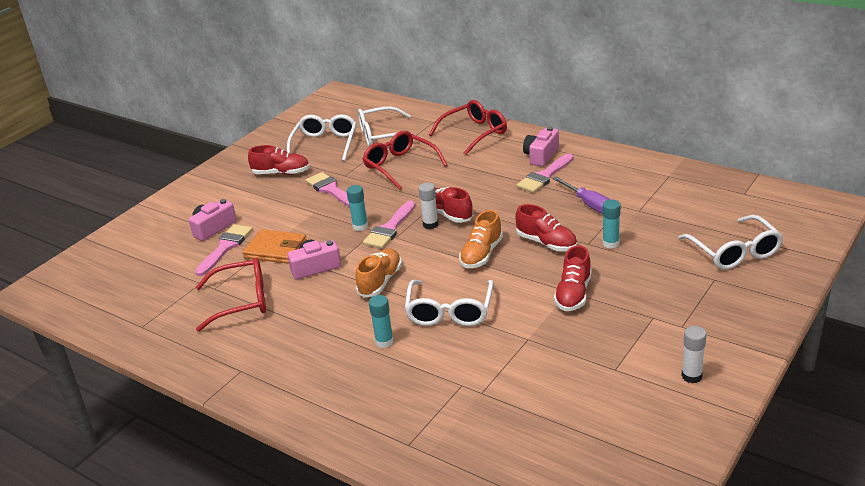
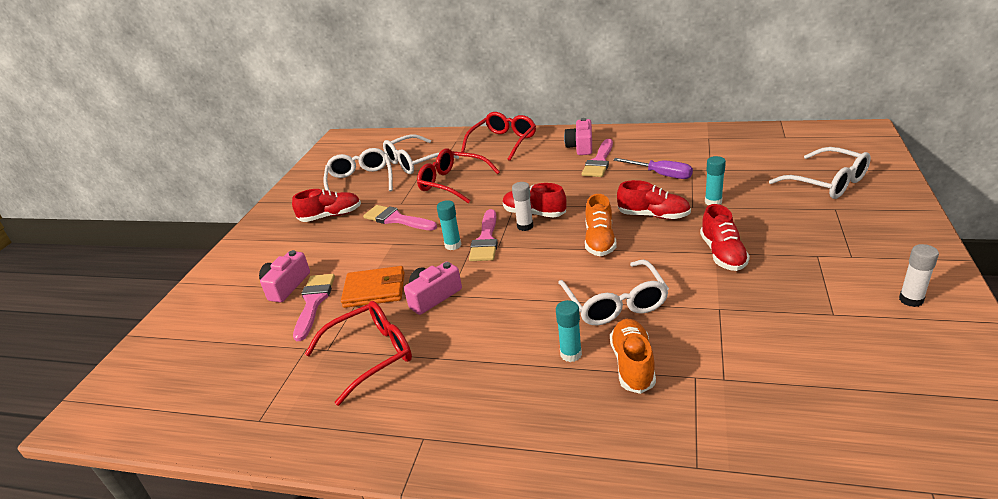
camera: 20 degrees left, 0 degrees up
orange shoe [355,248,402,298] -> orange shoe moved to [610,319,656,394]

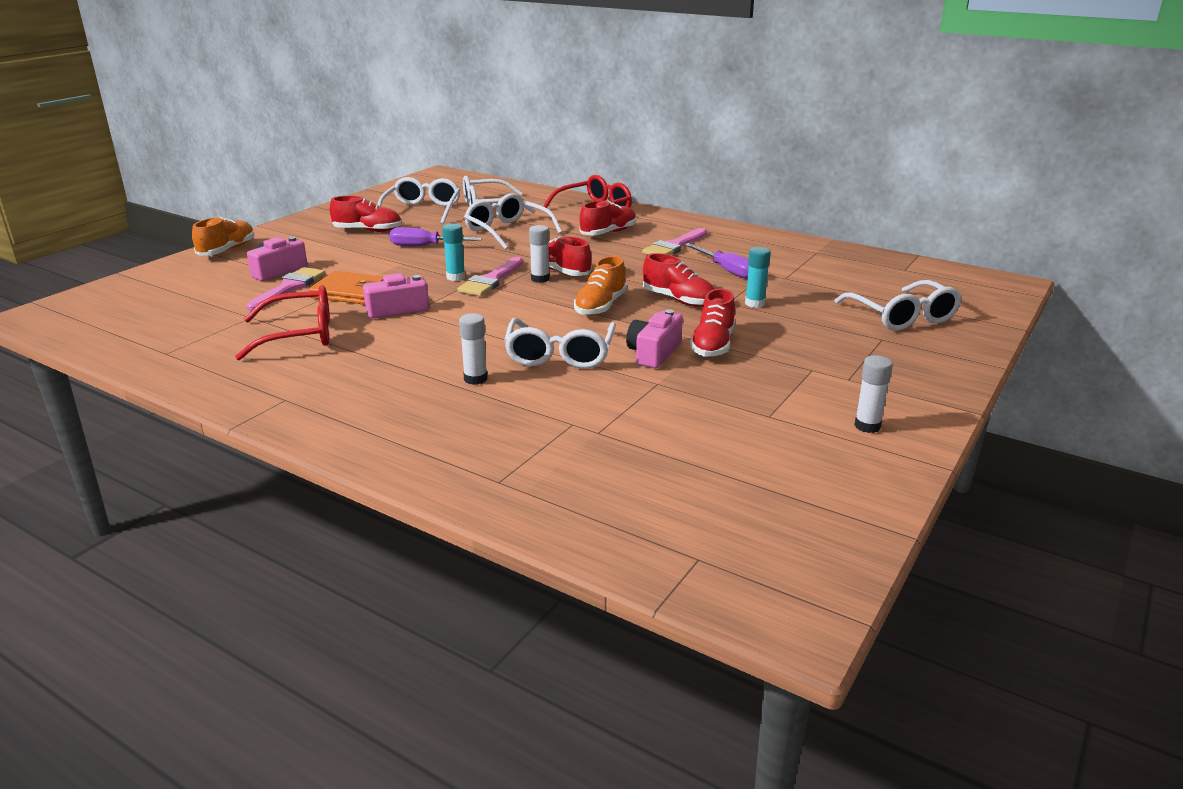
camera: 15 degrees right, 5 degrees down
pink brush [363,205,437,230] -> purple screwdriver [389,227,482,246]
red glasses [417,148,500,203] -> white glasses [464,193,562,250]
turquoise glue stick [556,300,582,362] -> white glue stick [459,313,487,385]
pink camera [564,118,592,155] -> pink camera moved to [626,309,683,368]
orange shoe [610,319,656,394] -> orange shoe moved to [192,217,255,256]
none -> red shoe [579,201,636,235]

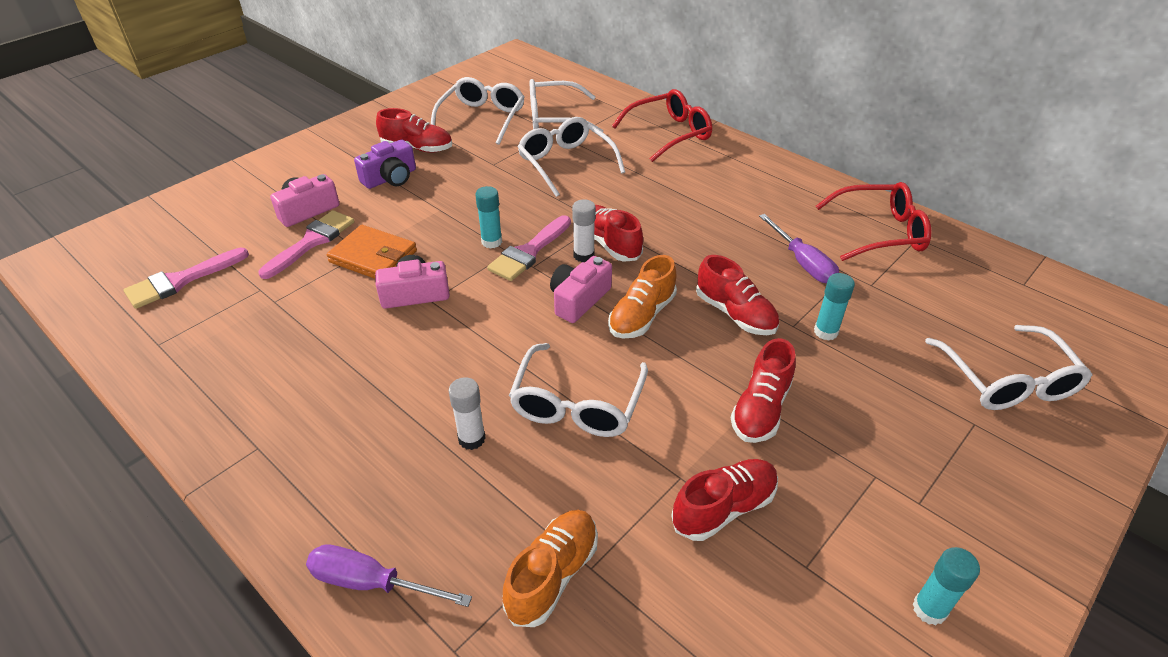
camera: 10 degrees right, 15 degrees up
orange shoe [192,217,255,256] -> orange shoe moved to [503,510,598,627]
red glasses [235,285,330,360] -> red glasses moved to [816,182,932,261]
purple screwdriver [389,227,482,246] -> purple screwdriver moved to [306,544,472,607]
red shoe [579,201,636,235] -> red shoe moved to [671,459,778,541]
pink camera [626,309,683,368] -> pink camera moved to [550,256,612,323]
pink brush [642,228,707,255] -> pink brush moved to [124,247,249,309]
white glue stick [854,355,893,433] -> turquoise glue stick [913,547,980,625]
none -> purple camera [354,140,416,189]

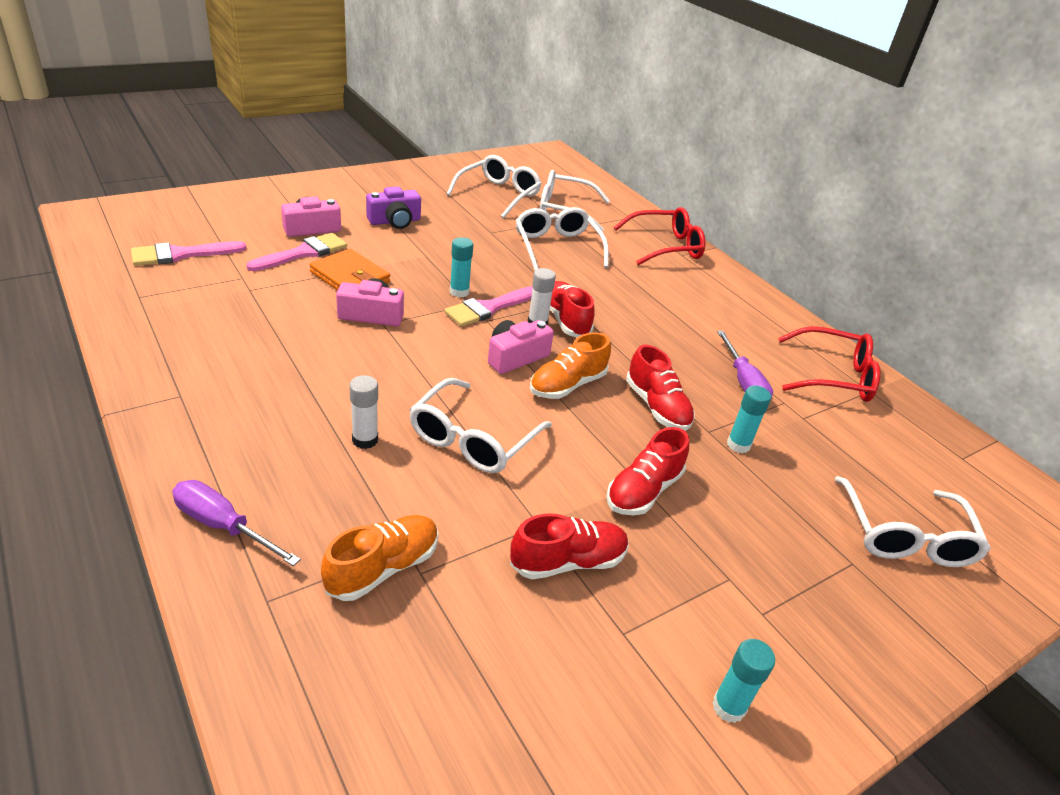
camera: 10 degrees right, 5 degrees down
red shoe [376,108,452,153] -> none

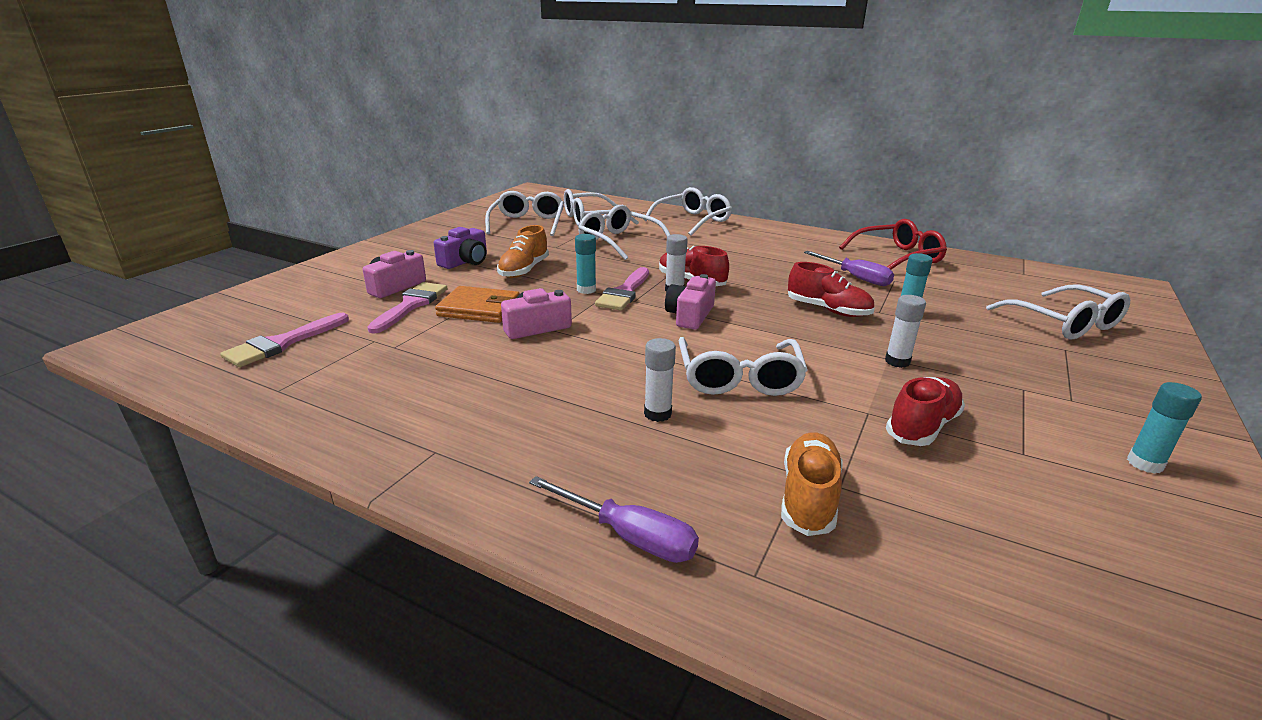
camera: 25 degrees left, 10 degrees down
purple screwdriver [172,480,301,566] -> purple screwdriver turned 150 degrees counterclockwise [529,476,699,563]
orange shoe [530,332,611,399] -> orange shoe moved to [497,225,549,278]
red shoe [606,427,689,515] -> white glue stick [885,295,926,368]
red glasses [614,207,705,265] -> white glasses [644,187,732,236]

